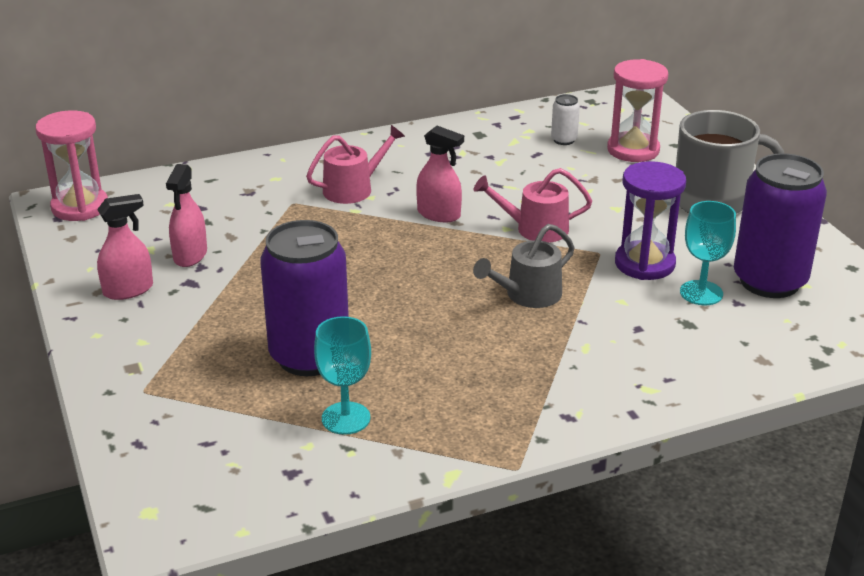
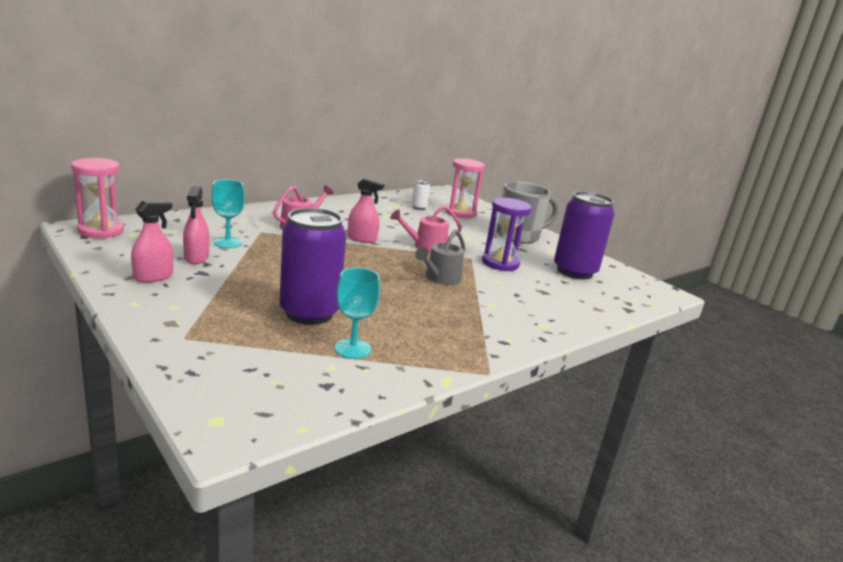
camera: 20 degrees left, 10 degrees down
turquoise goblet [680,201,736,305] -> turquoise goblet moved to [211,180,245,248]

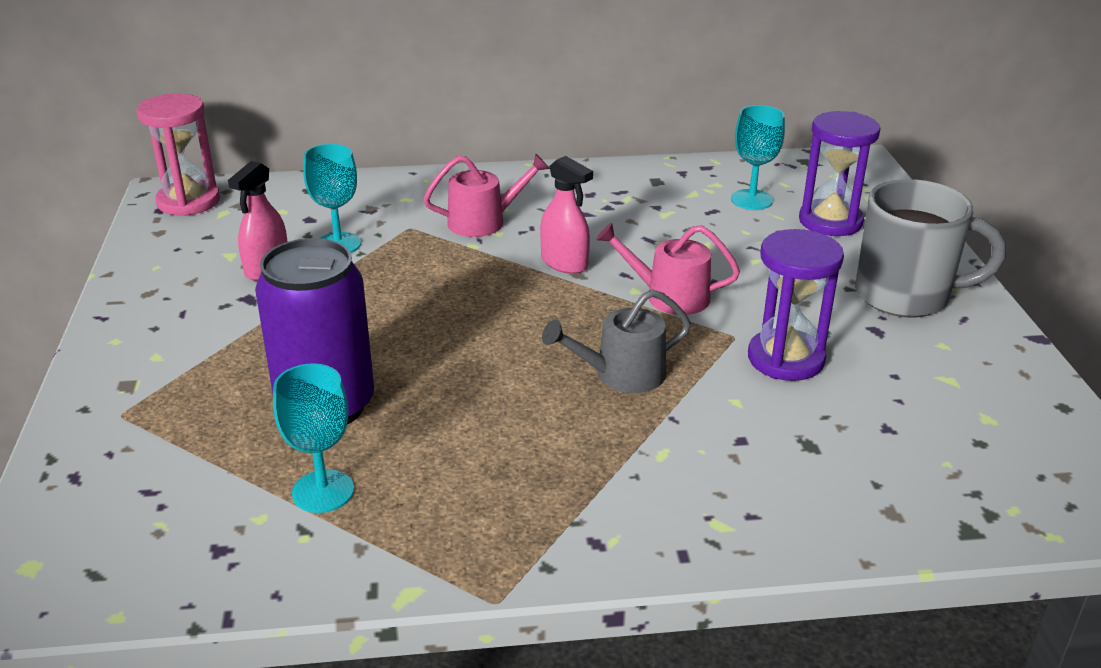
camera: 35 degrees right, 10 degrees up
pink spray bottle [131,200,173,283] -> none
white can [412,179,430,210] -> turquoise goblet [731,105,785,210]
pink hourglass [446,158,485,218] -> purple hourglass [799,111,881,236]
purple can [554,191,615,280] -> none

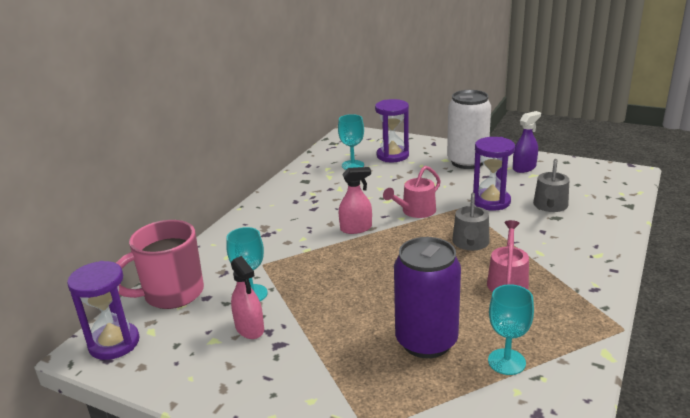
camera: 55 degrees left, 5 degrees down
pink hourglass [136,93,220,216] -> purple hourglass [67,261,140,360]
pink watering can [423,153,550,237] -> pink watering can moved to [487,220,529,292]
grey mug [855,179,1006,318] -> white can [447,90,491,169]
none -> pink mug [116,220,204,309]
none -> purple spray bottle [513,111,541,173]
none -> grey watering can [533,159,569,212]

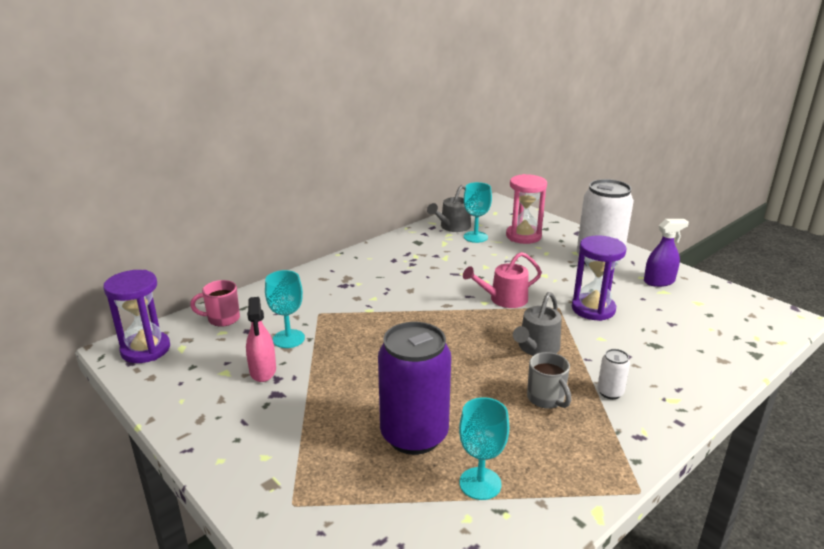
camera: 20 degrees right, 0 degrees up
pink mug [116,220,204,309] -> pink mug [190,280,240,327], size x0.54
pink spray bottle [339,167,372,234] -> none
purple hourglass [375,99,409,162] -> pink hourglass [506,174,547,244]
pink watering can [487,220,529,292] -> grey mug [527,352,571,409]
grey watering can [533,159,569,212] -> grey watering can moved to [427,185,471,232]
none -> white can [597,349,630,399]

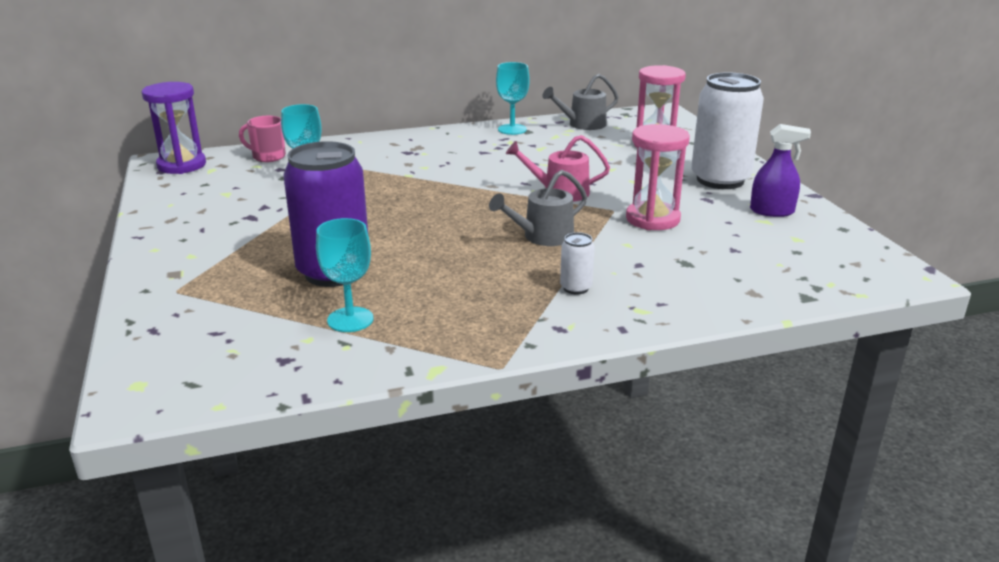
camera: 25 degrees right, 0 degrees up
pink spray bottle [246,297,276,382] -> none
turquoise goblet [464,182,492,243] -> turquoise goblet moved to [496,62,530,135]
grey mug [527,352,571,409] -> none
purple hourglass [572,236,626,321] -> pink hourglass [626,124,690,230]

